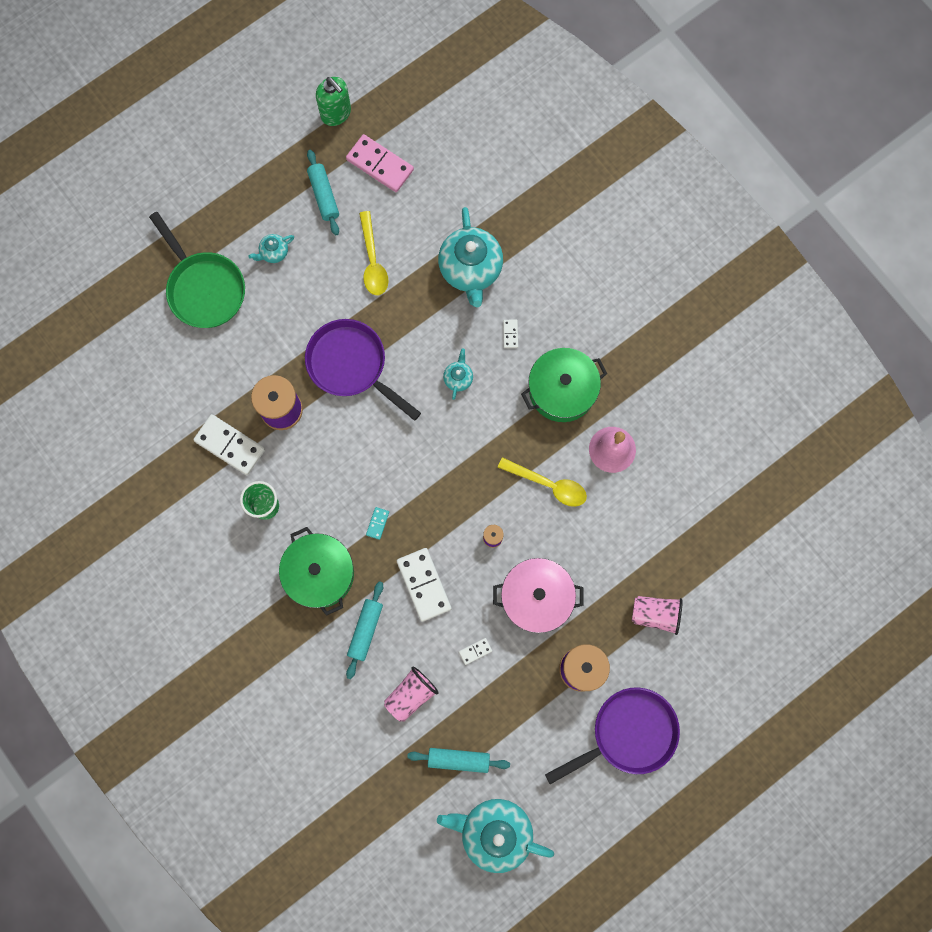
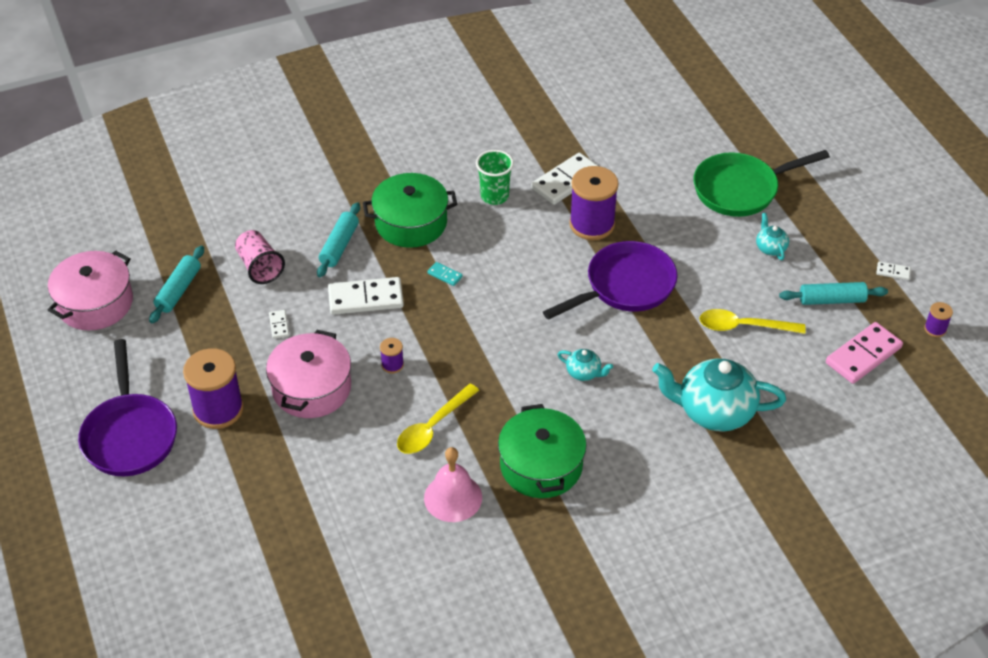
camera: 105 degrees right, 30 degrees down
green soap dispenser [316,77,351,126] -> purple spool [924,302,953,337]
turquoise rolling pin [346,581,383,679] -> turquoise rolling pin turned 75 degrees clockwise [317,202,360,277]
turquoise teapot [437,799,554,873] -> pink pot [48,251,133,330]
white domino [503,319,518,348] -> white domino moved to [876,261,911,280]
pink cup [632,596,683,635] -> none

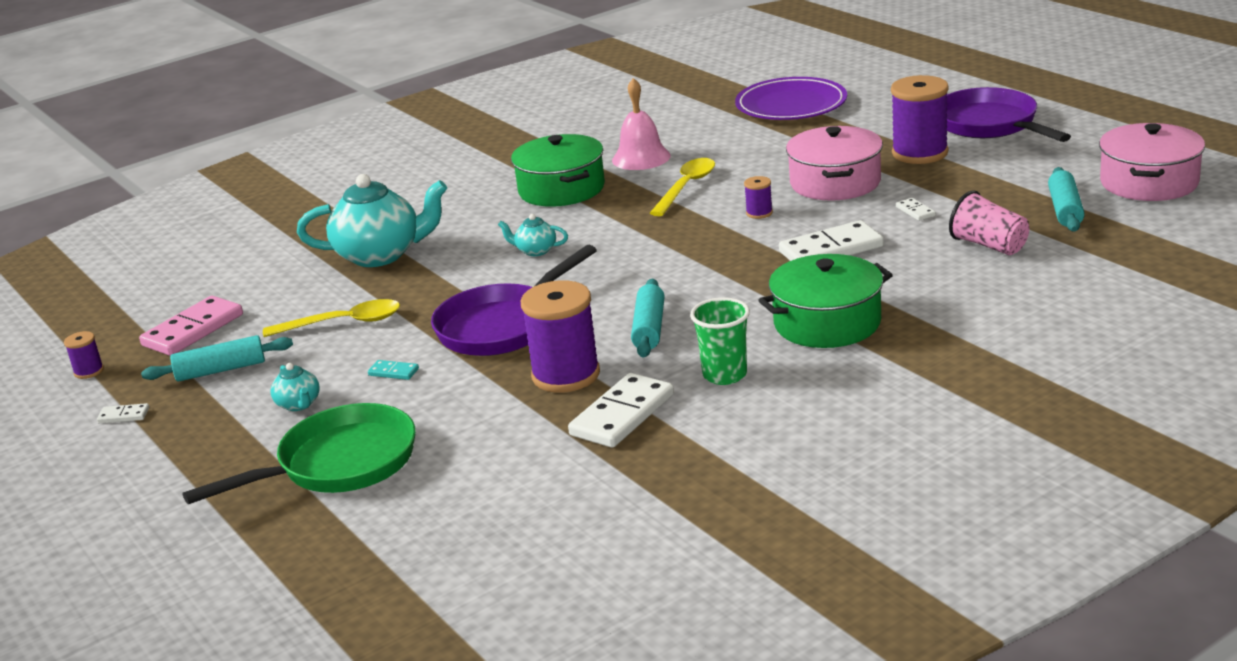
camera: 170 degrees right, 20 degrees down
turquoise rolling pin [317,202,360,277] -> turquoise rolling pin moved to [631,279,664,358]
turquoise domino [427,262,463,286] -> turquoise domino moved to [368,360,419,380]
none -> purple plate [735,77,847,120]

